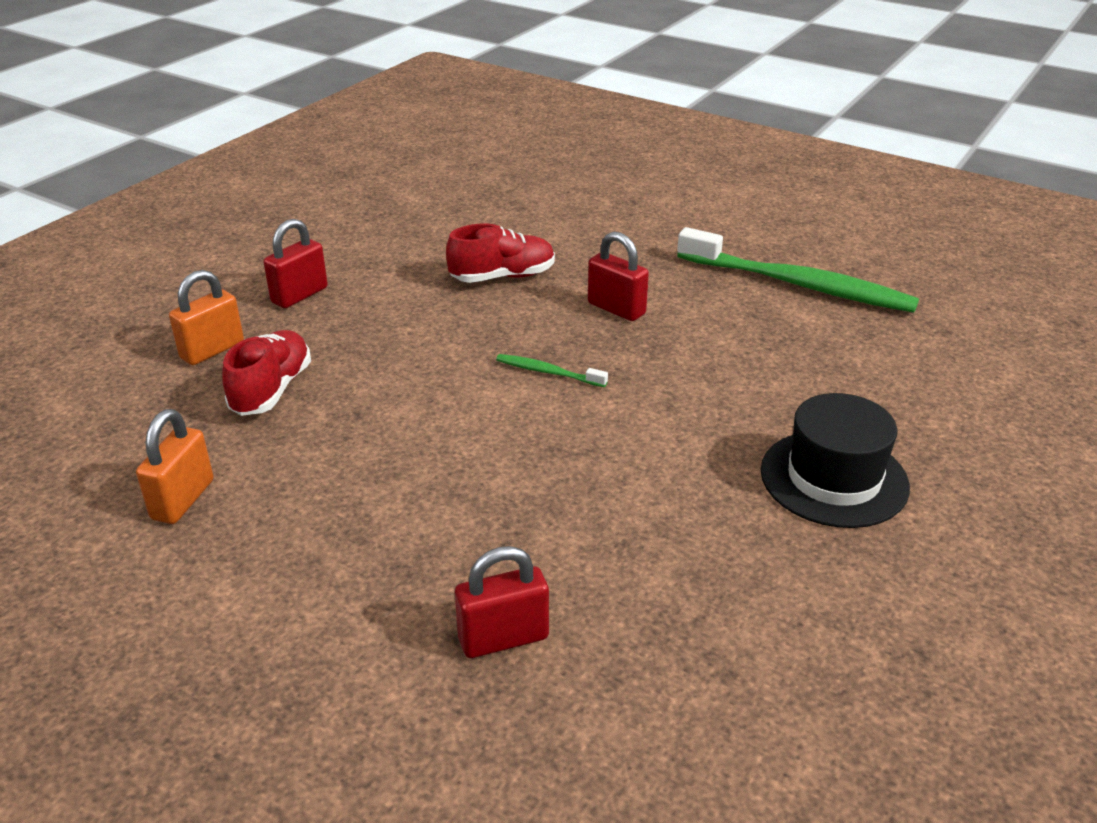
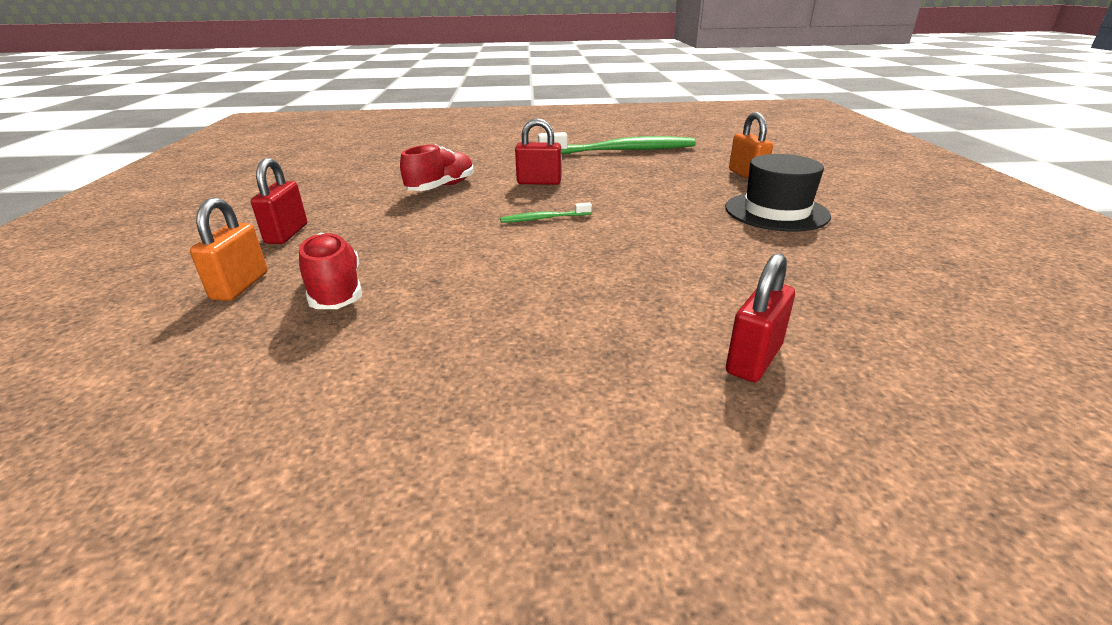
camera: 35 degrees left, 5 degrees down
orange padlock [136,409,214,524] -> orange padlock moved to [729,112,773,179]

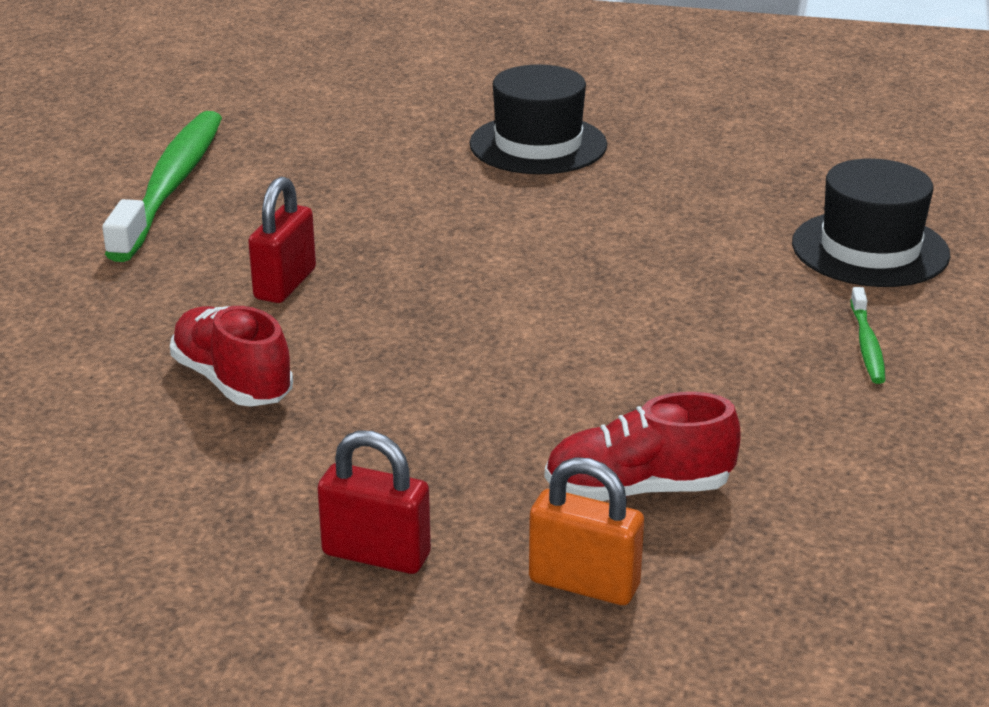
camera: 75 degrees left, 0 degrees up
green toothbrush [500,202,592,223] -> green toothbrush moved to [850,287,886,384]
red padlock [726,253,795,382] -> black hat [792,158,950,287]
orange padlock [729,112,773,179] -> none

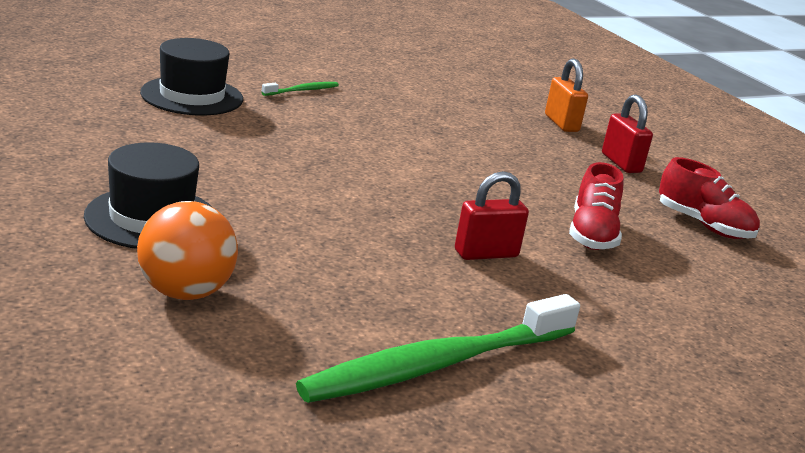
camera: 135 degrees left, 5 degrees down
red shoe [545,392,741,501] -> red shoe moved to [659,157,760,239]
none -> orange ball [137,201,238,300]

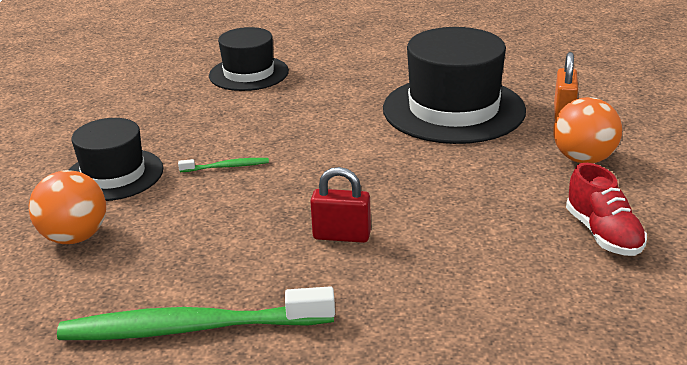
camera: 35 degrees right, 5 degrees up
green toothbrush [261,82,339,96] -> green toothbrush moved to [178,158,269,172]
red shoe [569,162,624,250] -> none
red padlock [602,94,653,173] -> orange ball [553,97,622,163]
none -> black hat [383,27,526,144]

